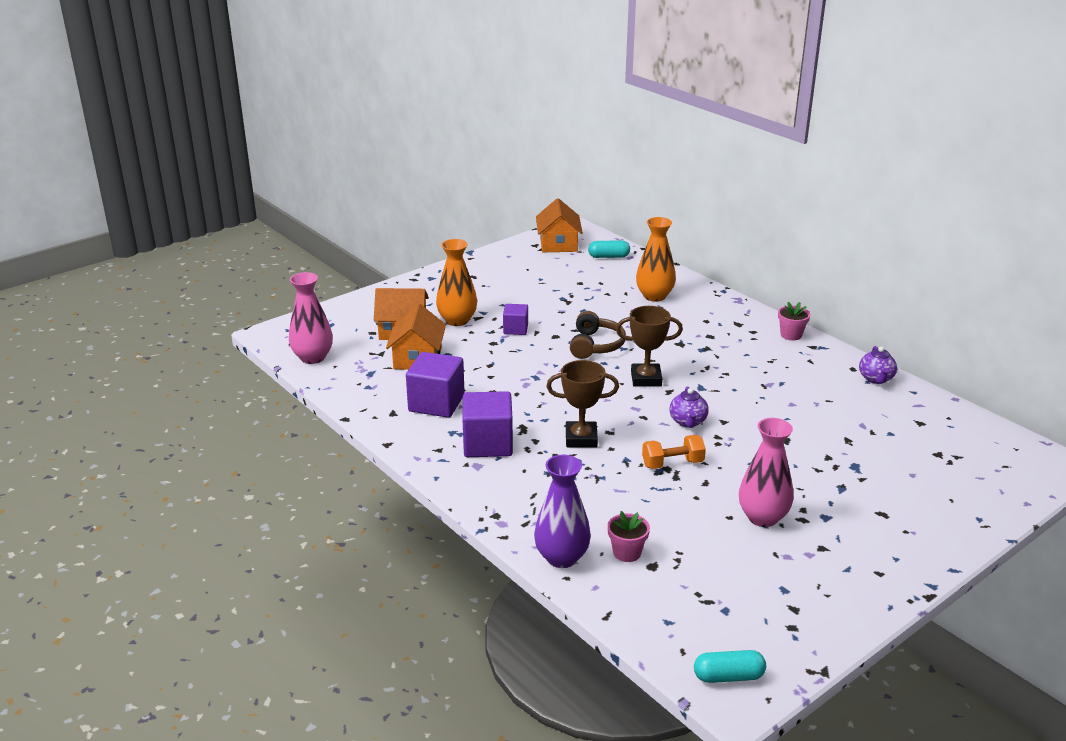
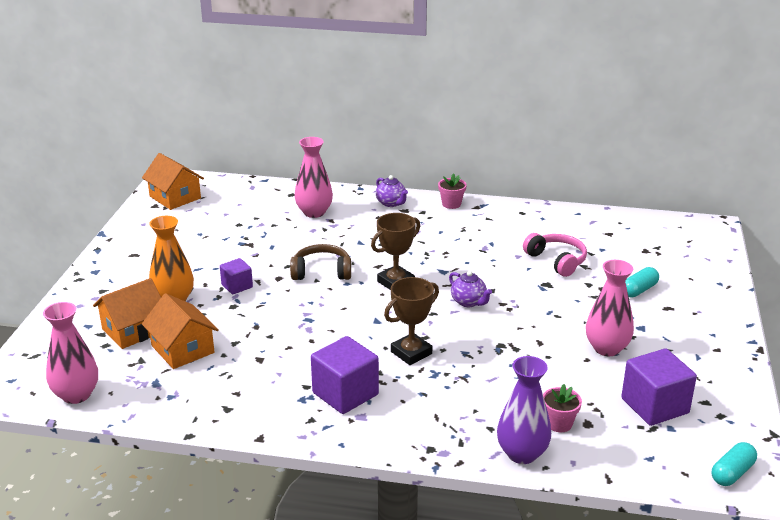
camera: 40 degrees left, 0 degrees up
purple cube [406,352,465,418] -> purple cube moved to [621,349,697,426]
brown headphones [570,311,626,359] -> brown headphones turned 60 degrees counterclockwise [290,244,351,280]
turquoise capsule [588,240,630,258] -> turquoise capsule moved to [625,267,659,297]
orange vase [636,217,676,302] -> pink vase [295,137,333,218]
orange dumbbell [642,435,706,469] -> none
purple teapot [859,346,897,384] -> purple teapot moved to [376,175,408,207]
none -> pink headphones [523,233,587,277]

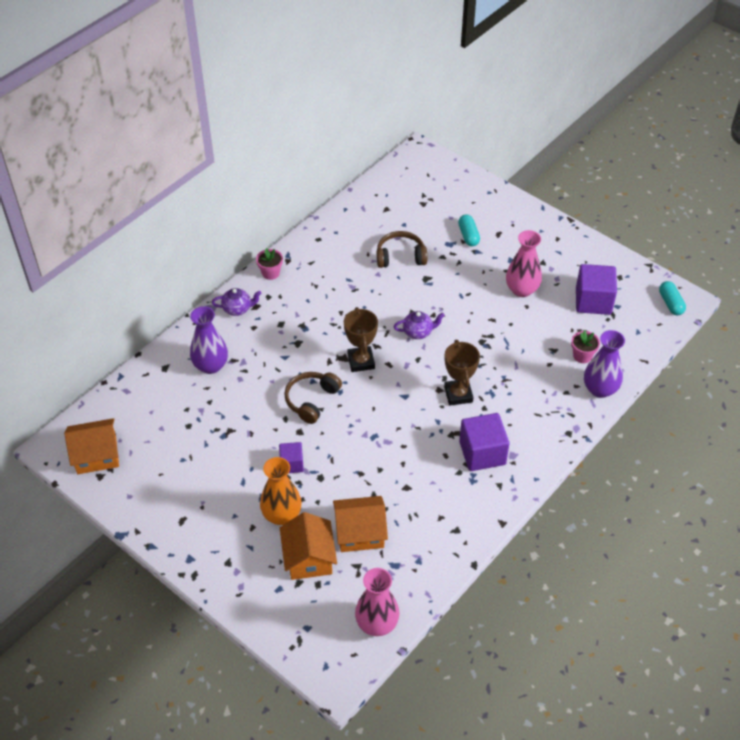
camera: 60 degrees left, 20 degrees up
pink vase [295,137,333,218] -> purple vase [190,306,228,374]
pink headphones [523,233,587,277] -> brown headphones [377,231,427,268]

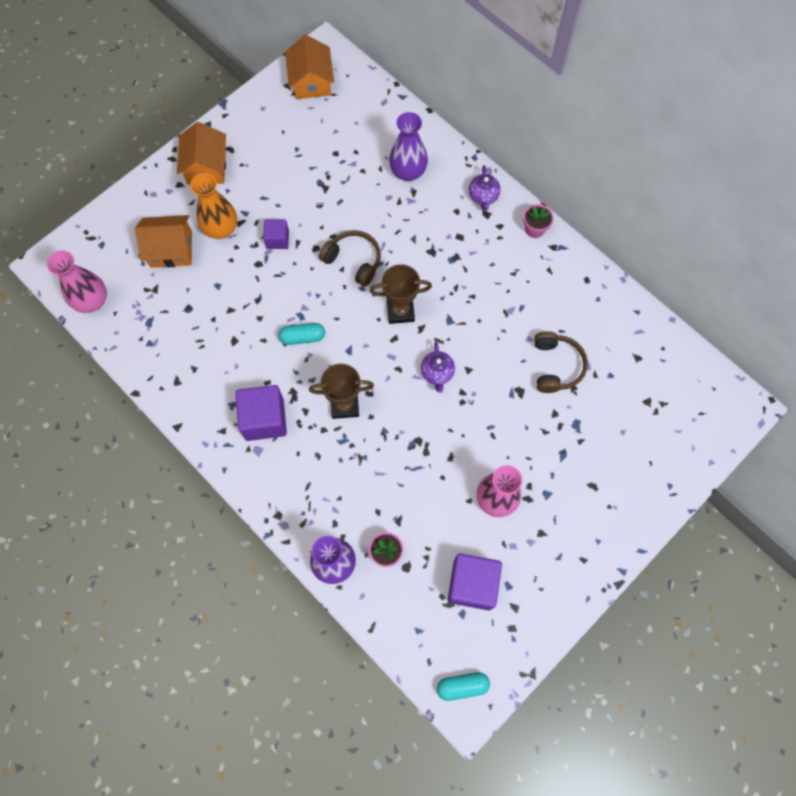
camera: 95 degrees right, 20 degrees up
orange house [333,496,388,552] -> orange house moved to [177,122,226,184]
turquoise capsule [458,214,480,246] -> turquoise capsule moved to [278,323,325,345]

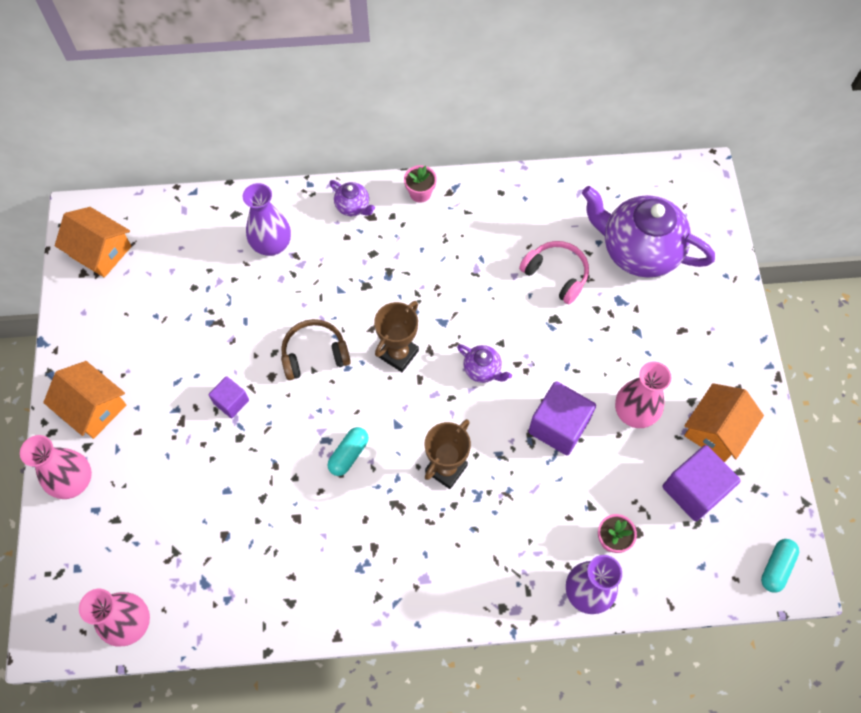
camera: 50 degrees left, 5 degrees down
orange house [135,215,192,268] -> orange house moved to [684,383,764,462]
orange vase [190,173,237,239] -> none
purple cube [236,385,287,441] -> purple cube moved to [528,381,596,455]
brown headphones [534,331,588,393] -> pink headphones [519,241,589,304]
none -> pink vase [20,435,92,499]
none -> purple teapot [582,186,715,278]

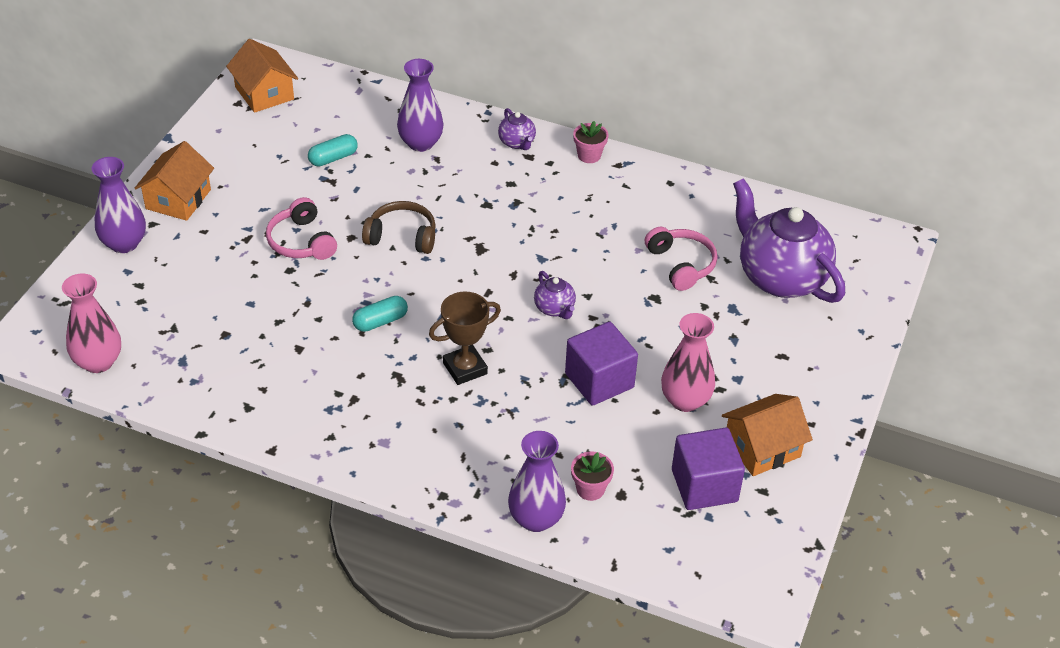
camera: 25 degrees right, 20 degrees down
pink vase [20,435,92,499] -> purple vase [92,157,146,253]
orange house [43,361,127,439] -> orange house turned 45 degrees clockwise [135,141,214,221]
purple cube [209,376,249,418] -> pink headphones [266,197,337,260]
brown trophy [374,301,419,372] -> none
turquoise capsule [761,539,799,593] -> turquoise capsule moved to [308,134,358,167]

